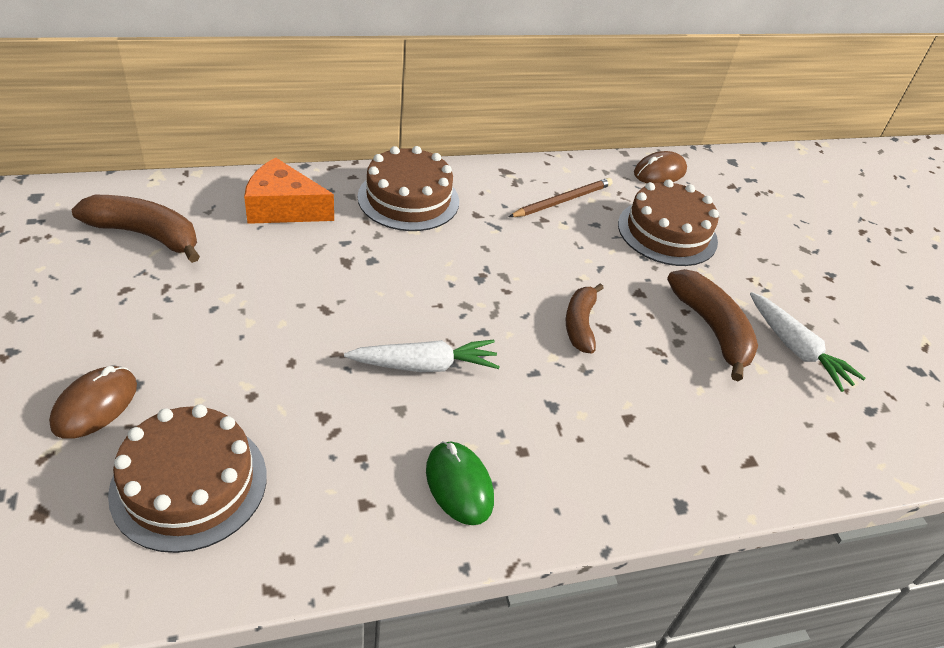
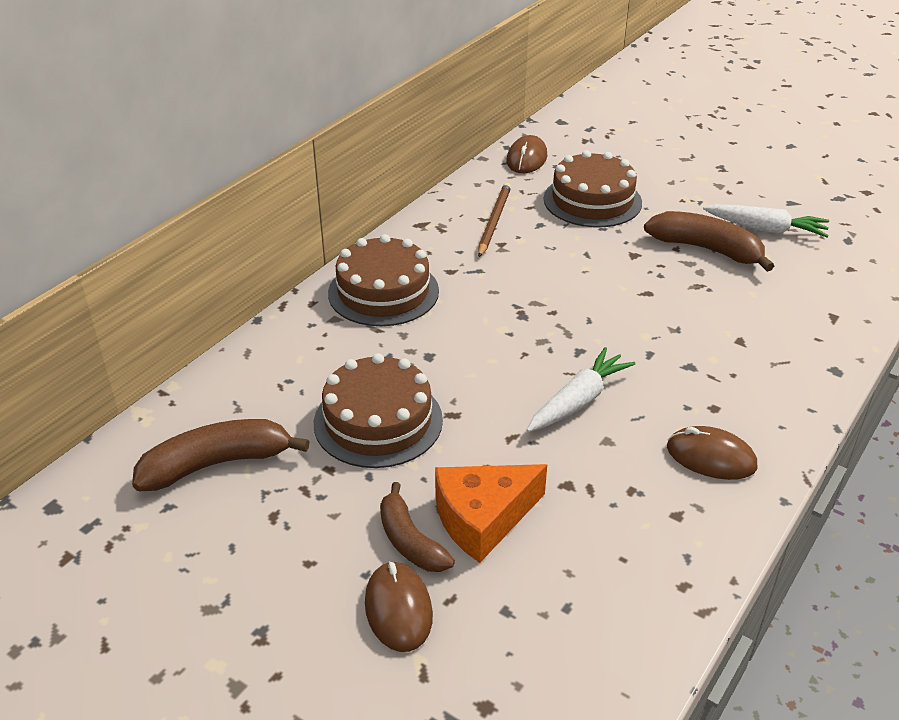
camera: 35 degrees left, 5 degrees down
brown cake [108,405,267,553] -> brown cake moved to [314,353,443,468]
orange cheese [244,157,334,224] -> orange cheese moved to [435,464,547,563]
green mouse [426,441,494,525] -> brown mouse [667,426,757,480]
brown banana [566,283,604,354] -> brown banana moved to [380,482,455,572]

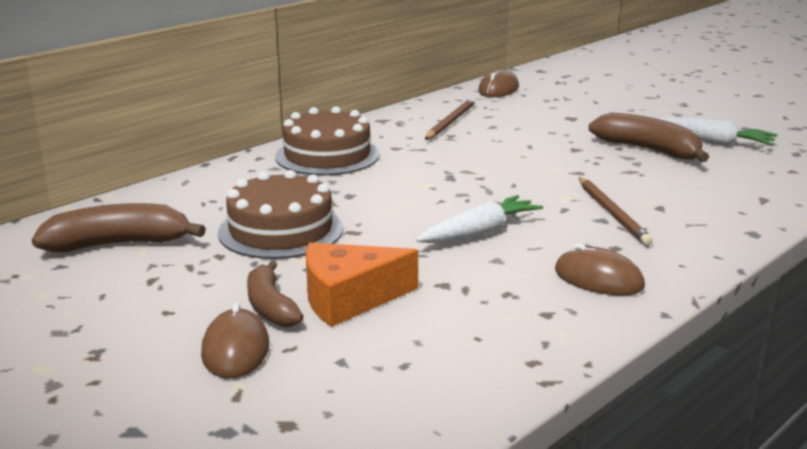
camera: 10 degrees right, 15 degrees down
brown cake [544,150,642,227] -> none
none -> brown pencil [579,177,653,246]

